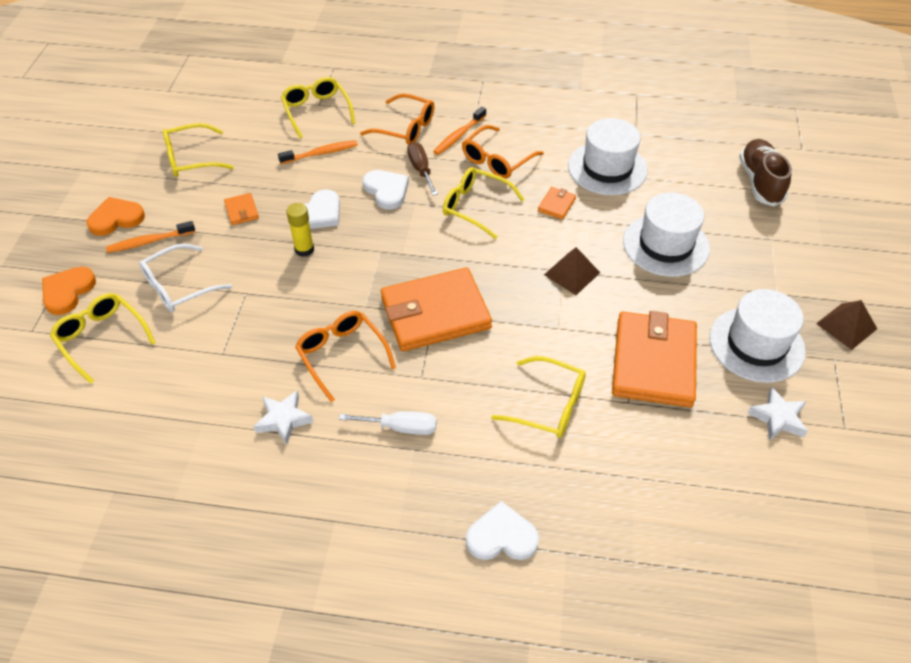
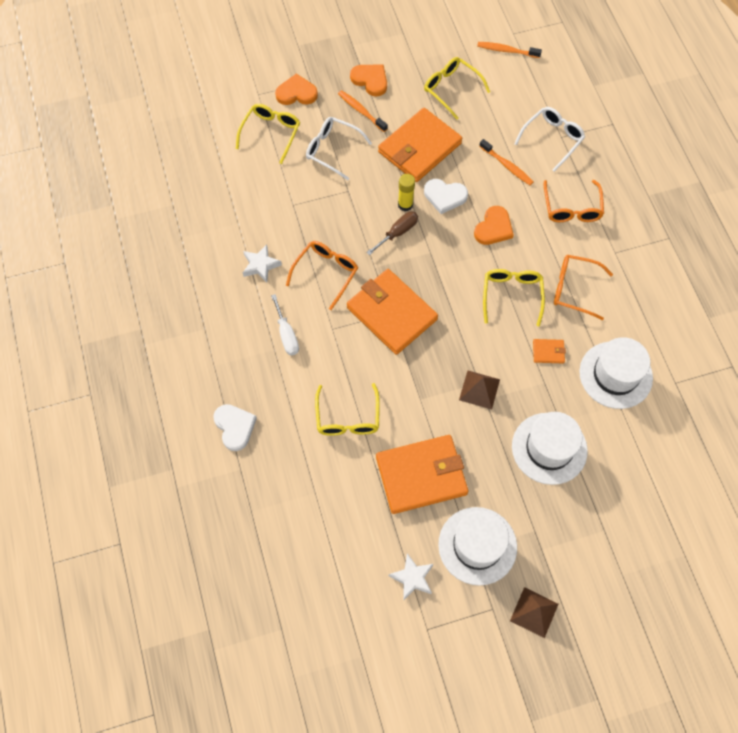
camera: 65 degrees right, 15 degrees up
orange wallet [224,193,259,225] -> orange wallet [378,108,462,182], size x2.44
yellow glasses [281,77,355,139] -> white glasses [514,107,585,172]
white heart [363,170,409,210] -> orange heart [474,206,514,245]
brown screwdriver [407,142,438,195] -> brown screwdriver moved to [366,211,418,255]
orange toothbrush [433,107,486,155] -> orange toothbrush moved to [477,42,542,58]
brown shoe [739,139,792,206] -> none

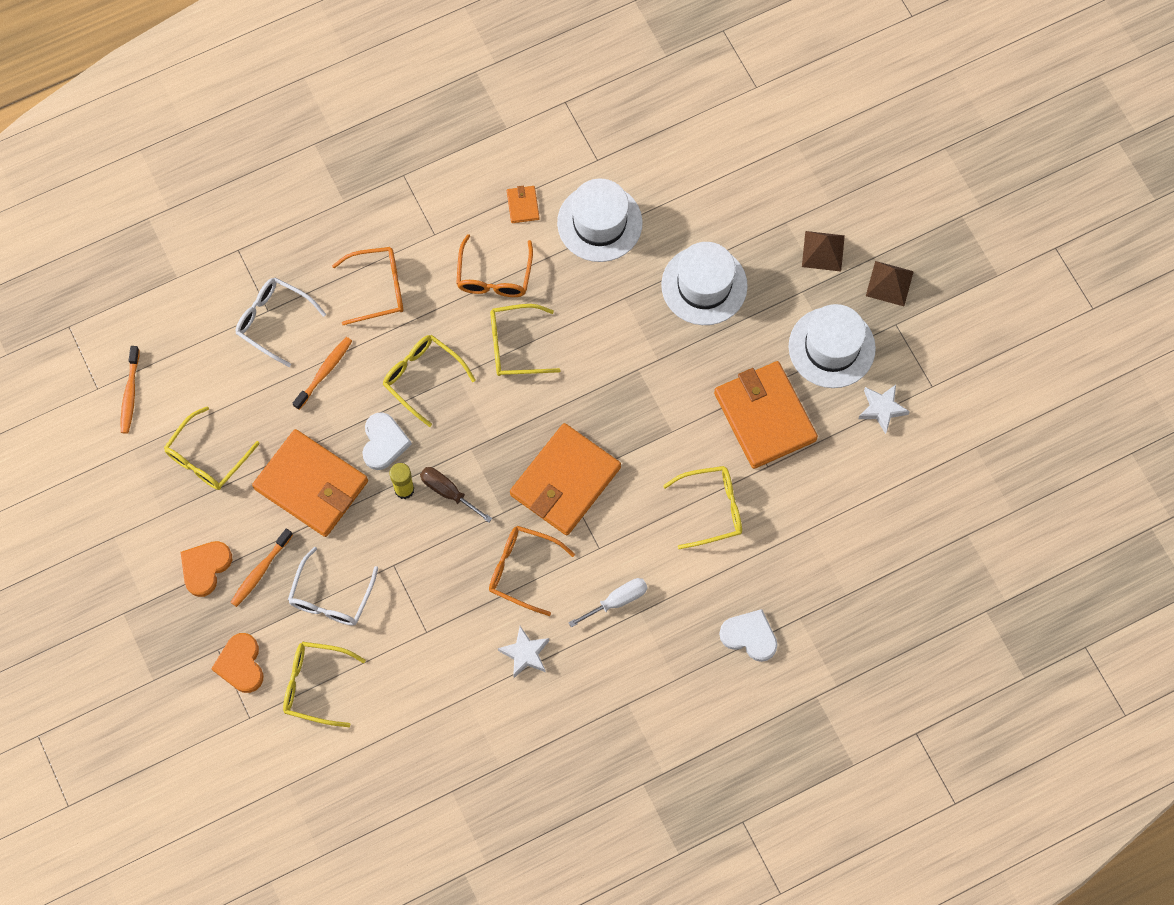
camera: 100 degrees left, 5 degrees up
white heart [213,404,257,451] -> white heart turned 60 degrees clockwise [719,609,777,662]
brown pyramid [459,370,500,409] -> brown pyramid moved to [802,231,845,271]
orange heart [474,206,514,245] -> yellow glasses [383,335,476,427]
orange wallet [533,339,566,363] -> orange wallet moved to [507,186,540,223]

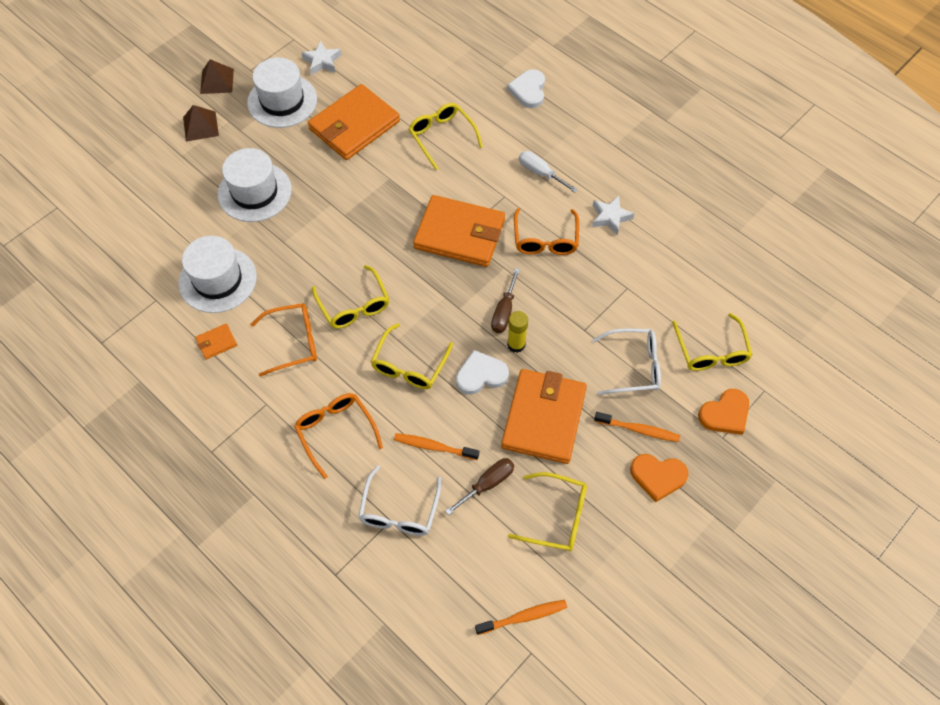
camera: 110 degrees left, 10 degrees down
none -> brown screwdriver [445,458,514,515]

